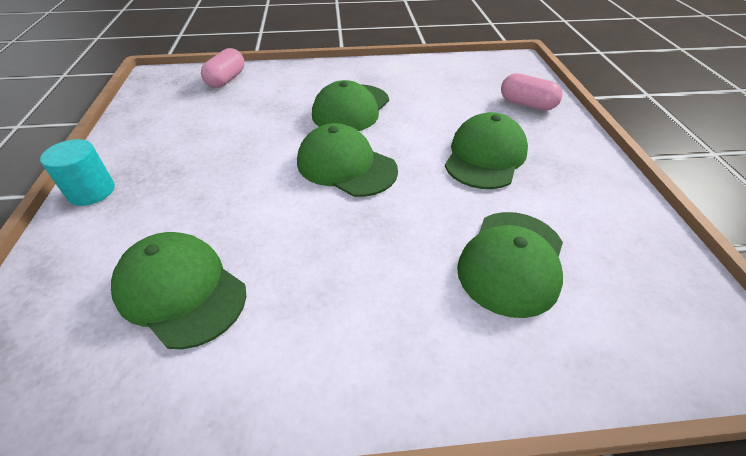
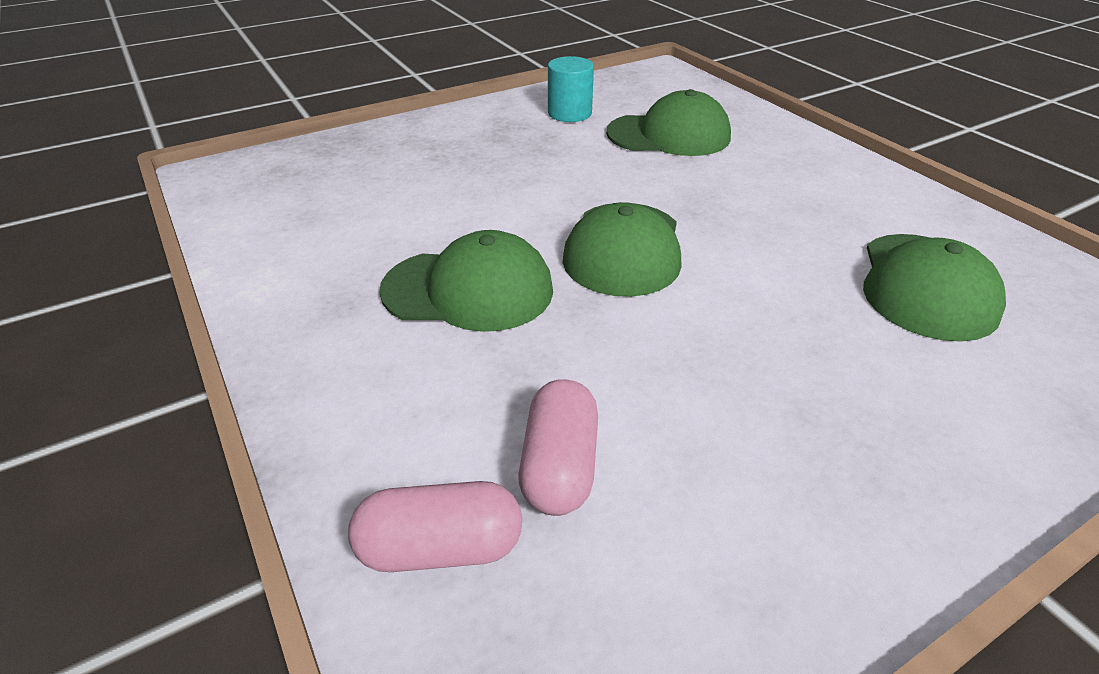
camera: 115 degrees left, 5 degrees down
turquoise cylinder [40,139,115,206] -> turquoise cylinder moved to [548,56,594,122]
green cap [445,112,528,189] -> none
pink capsule [501,73,562,111] -> pink capsule moved to [518,379,598,516]

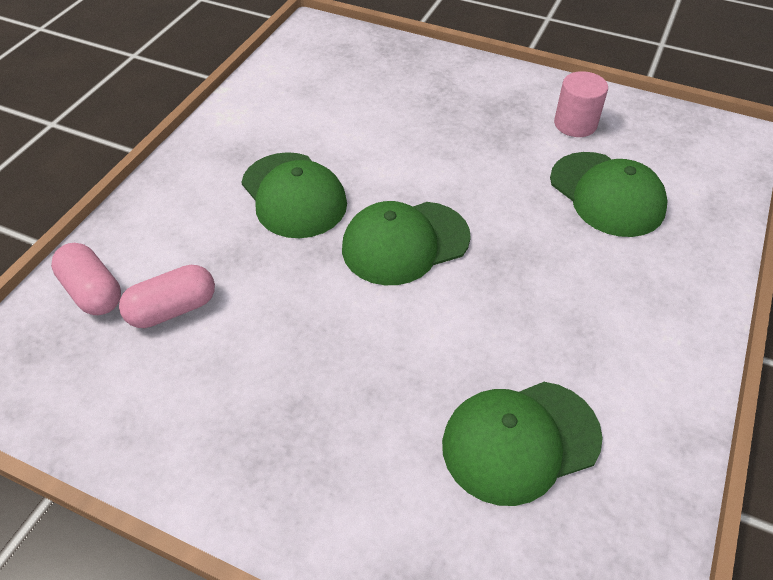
camera: 55 degrees right, 10 degrees up
turquoise cylinder [548,56,594,122] -> pink cylinder [554,71,608,137]

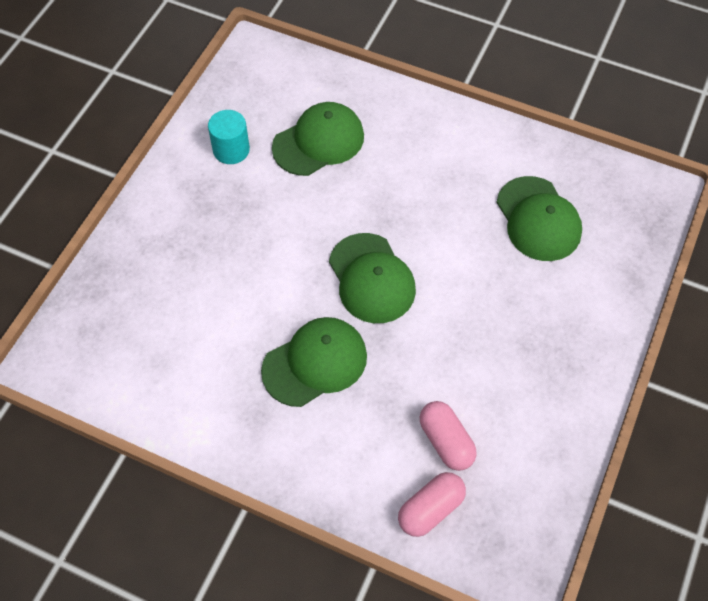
camera: 90 degrees left, 10 degrees up
pink cylinder [554,71,608,137] -> turquoise cylinder [208,110,250,164]

